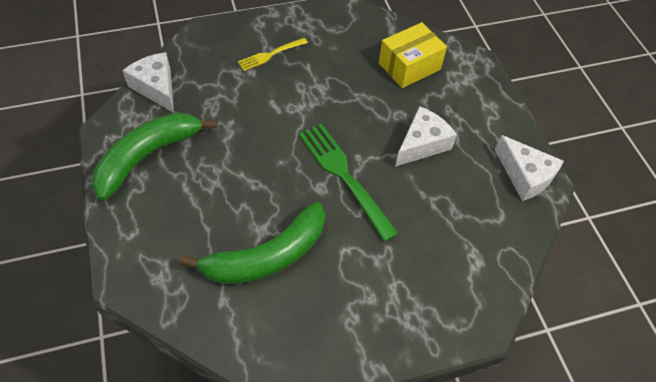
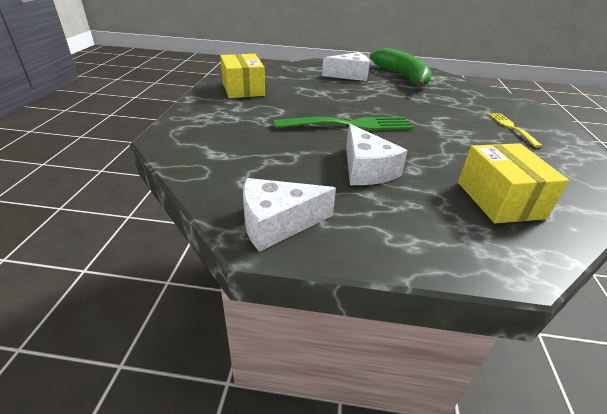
camera: 115 degrees right, 20 degrees down
white cheese [122,52,174,113] -> white cheese moved to [322,52,370,81]
green banana [180,202,325,284] -> none
none -> yellow box [220,54,265,98]

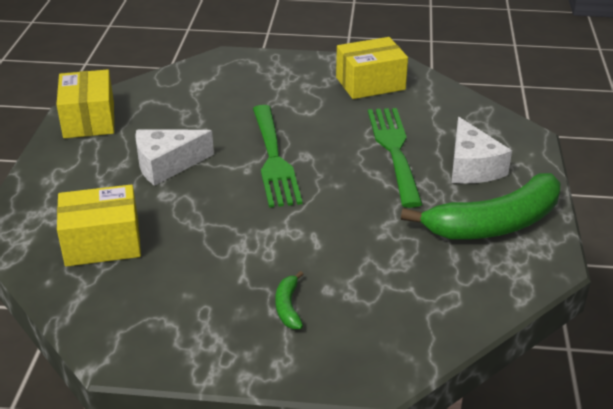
camera: 90 degrees right, 0 degrees up
white cheese [243,178,336,252] -> yellow box [56,69,114,138]
yellow fork [488,113,542,148] -> green banana [275,271,303,329]
none -> green fork [368,108,423,208]

